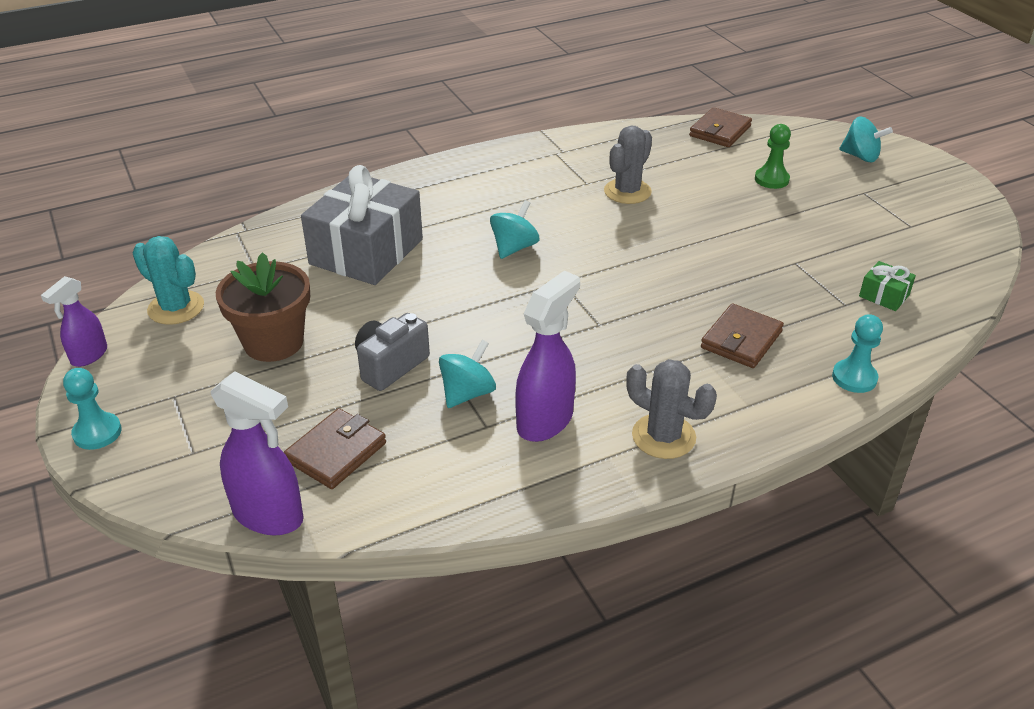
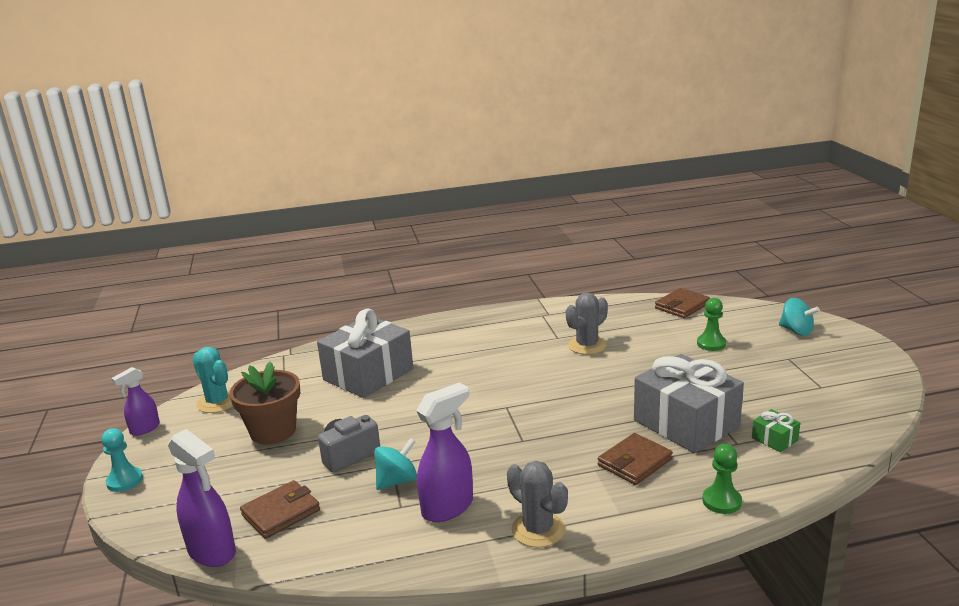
camera: 15 degrees right, 15 degrees down
turquoise spinning top [490,200,539,259] -> none
turquoise pawn [832,314,883,393] -> green pawn [702,444,742,514]
none -> grey gift [634,354,744,453]

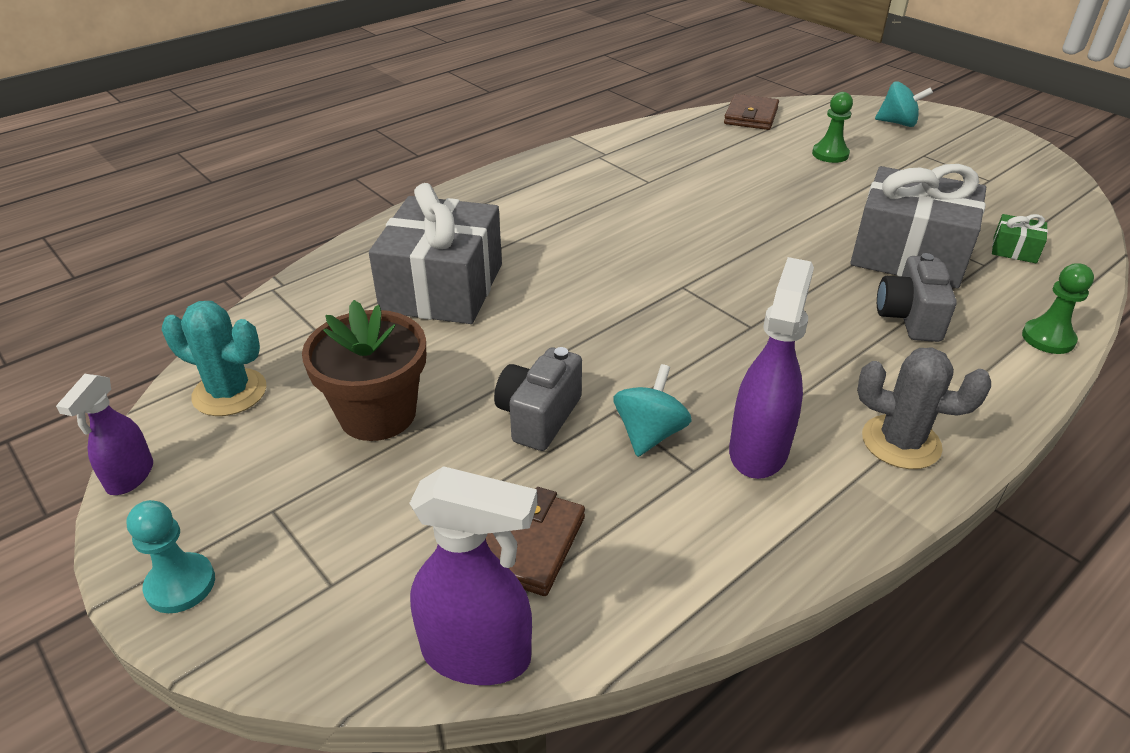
camera: 30 degrees left, 15 degrees up
grey cactus [566,292,608,355] -> none
brown wallet [598,433,673,485] -> grey camera [877,253,957,342]

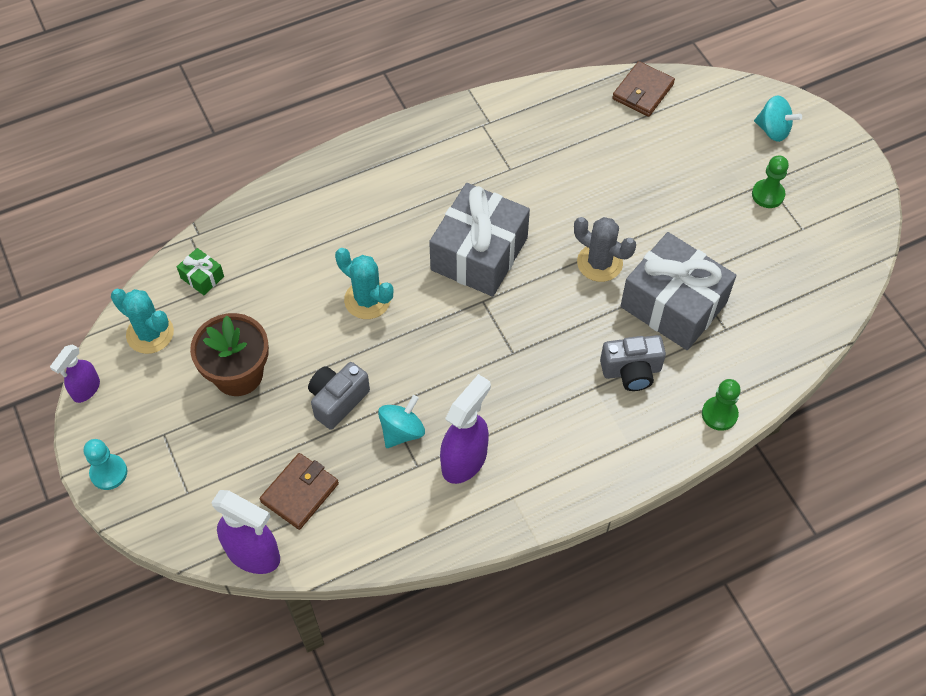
camera: 15 degrees right, 20 degrees up
grey gift [369,183,502,324] -> grey gift moved to [429,183,530,297]
green pawn [812,92,853,163] -> green pawn moved to [752,155,789,208]
grey cactus [857,348,991,469] -> grey cactus moved to [574,217,636,282]
grey camera [877,253,957,342] -> grey camera turned 120 degrees counterclockwise [600,335,666,391]
green gift [992,214,1048,263] -> green gift moved to [177,248,224,295]
none -> turquoise cactus [335,248,394,319]

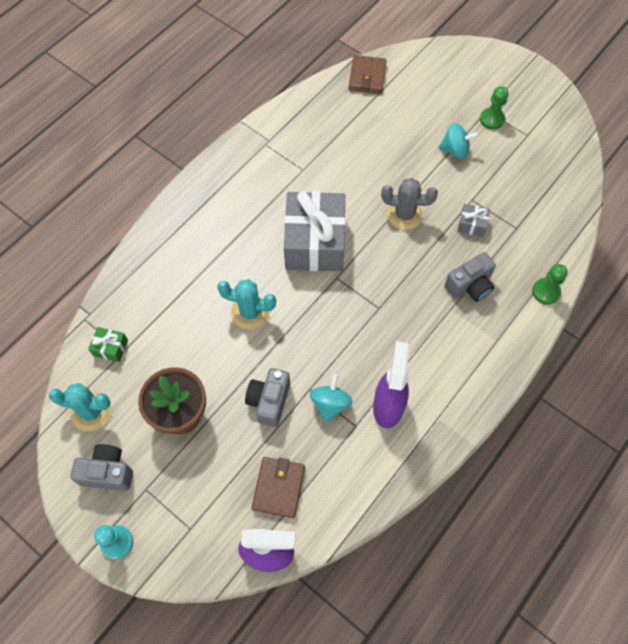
camera: 25 degrees left, 5 degrees up
purple spray bottle [50,344,100,403] -> none
grey gift [621,232,736,350] -> grey gift [458,204,490,237], size x0.41
turquoise spinning top [754,95,802,142] -> turquoise spinning top moved to [439,123,479,159]
none -> grey camera [70,444,133,491]

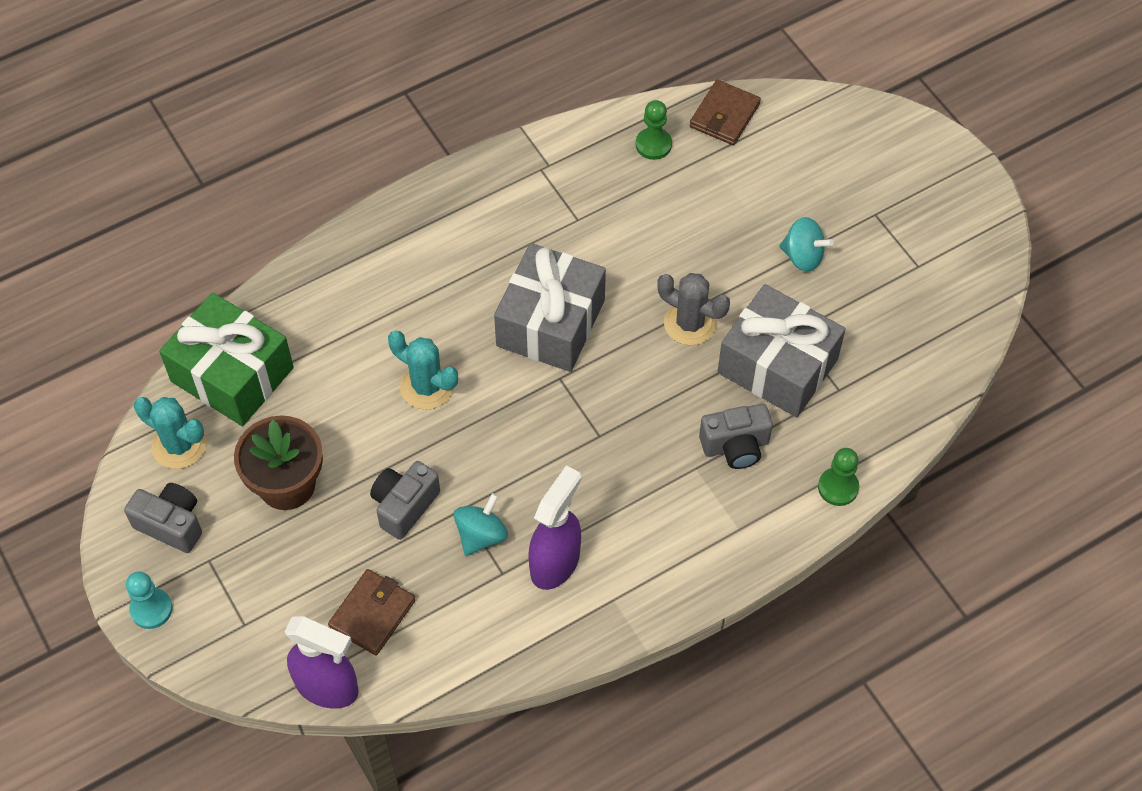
camera: 20 degrees right, 5 degrees down
green gift [88,327,128,362] -> green gift [159,293,294,426], size x2.42
grey gift [458,204,490,237] -> grey gift [718,284,846,417], size x2.42
green pawn [480,86,508,130] -> green pawn moved to [636,100,672,160]

